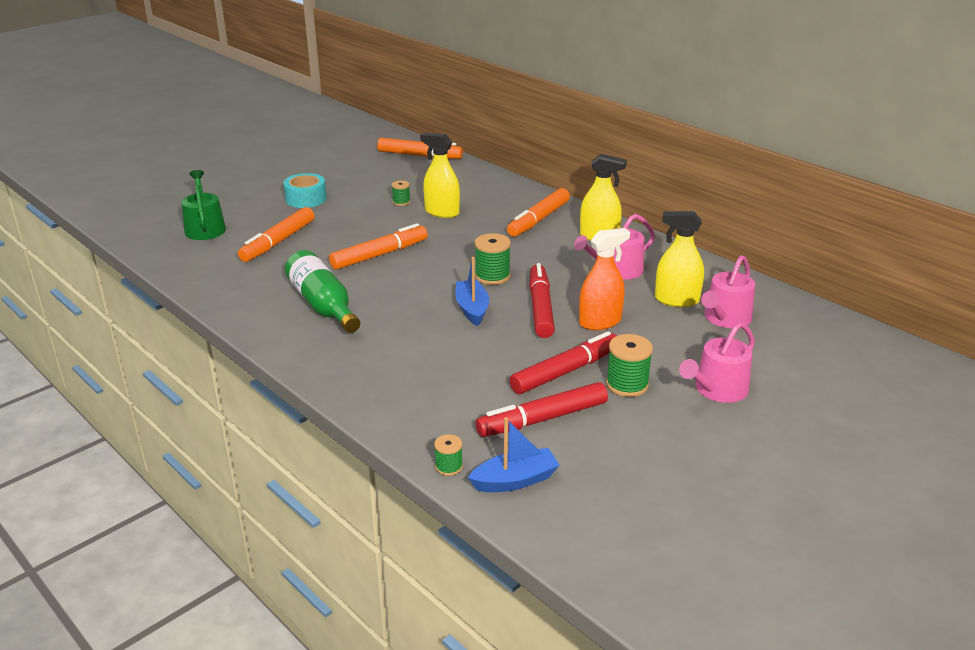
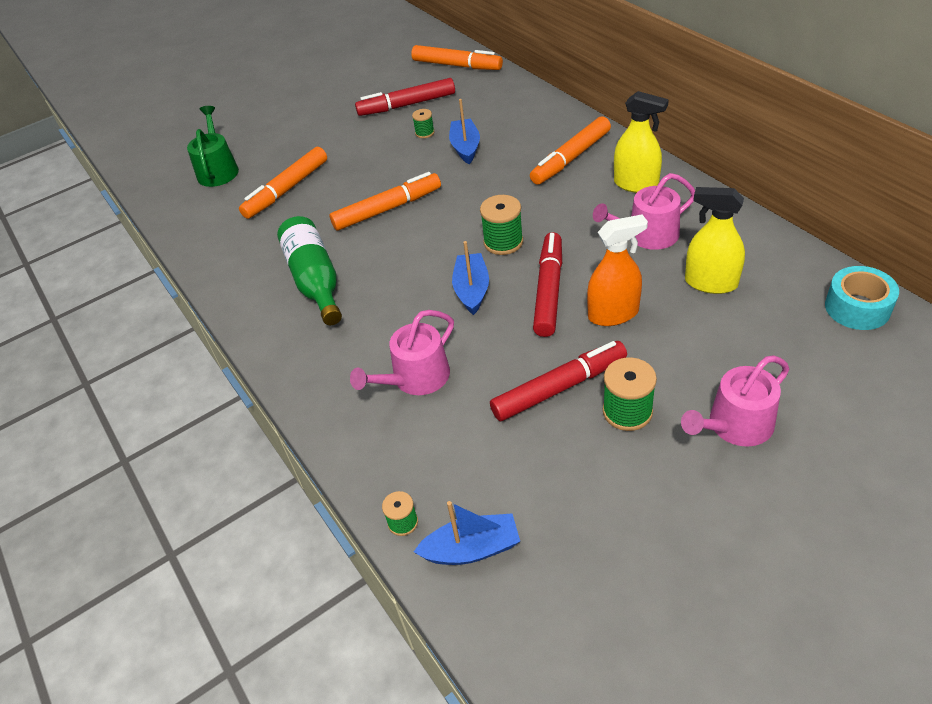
camera: 15 degrees right, 15 degrees up
turquoise tape [283,173,327,208] -> turquoise tape moved to [825,266,899,330]
yellow spray bottle [420,132,460,218] -> blue boat [449,99,480,164]
red marker [476,382,608,437] -> red marker moved to [355,78,455,116]
pink watering can [701,255,755,328] -> pink watering can moved to [350,310,454,395]

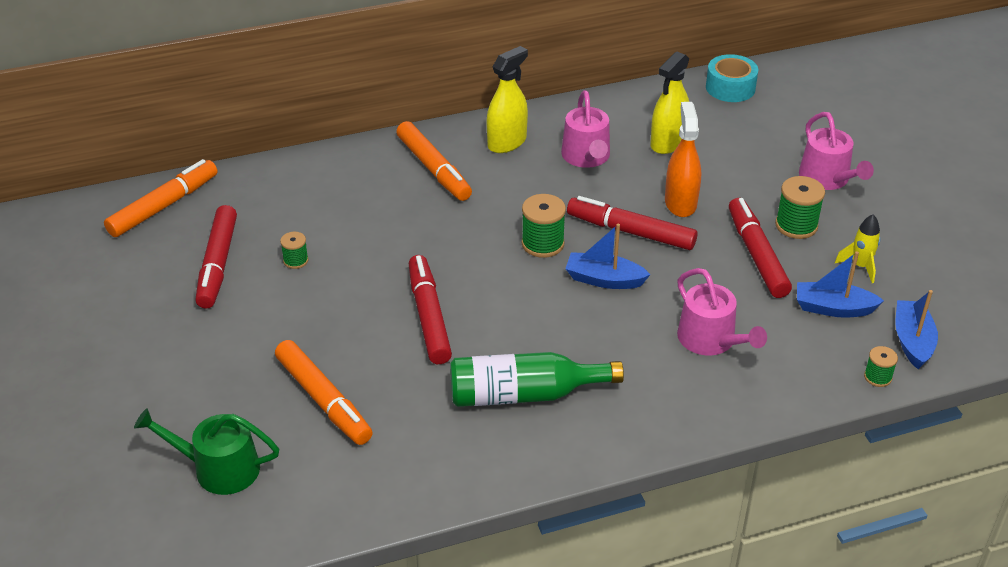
camera: 80 degrees left, 5 degrees down
orange marker [330,172,441,230] -> red marker [409,255,452,364]
blue boat [449,99,480,164] -> blue boat moved to [797,251,884,318]
none -> yellow rocket [835,214,881,283]

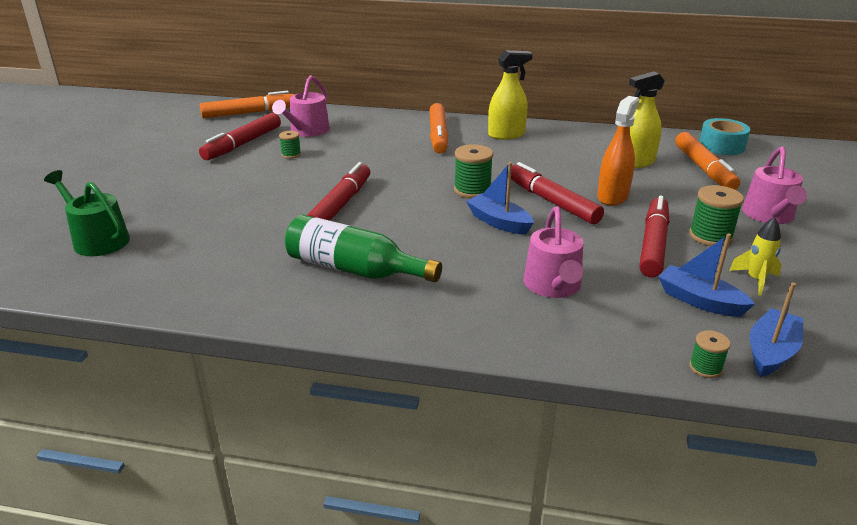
camera: 30 degrees right, 10 degrees down
orange marker [275,340,373,445] -> orange marker moved to [675,132,740,190]
pink watering can [561,90,610,168] -> pink watering can moved to [272,75,330,137]

